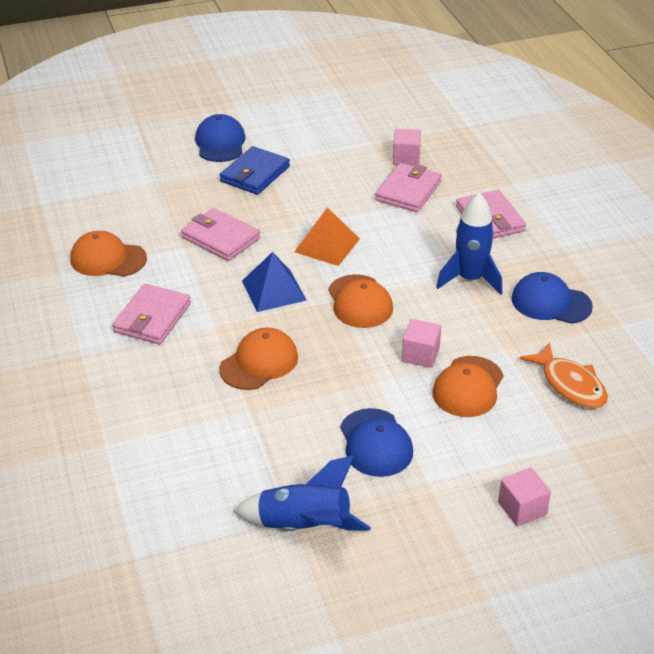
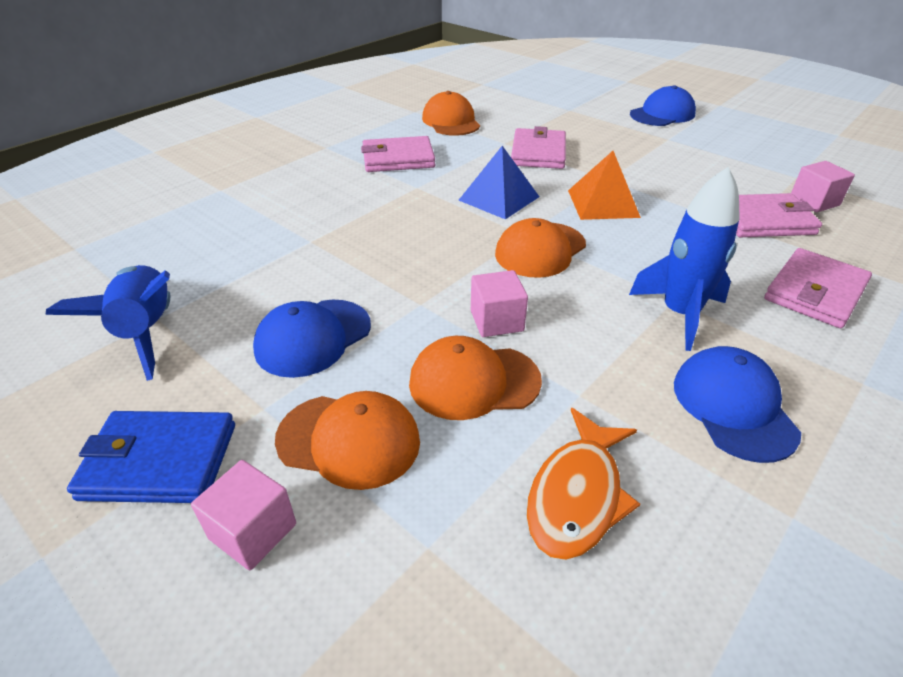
camera: 60 degrees right, 0 degrees up
orange cap [219,328,298,390] -> orange cap moved to [275,391,420,490]
blue wallet [220,146,290,195] -> blue wallet moved to [67,411,235,503]

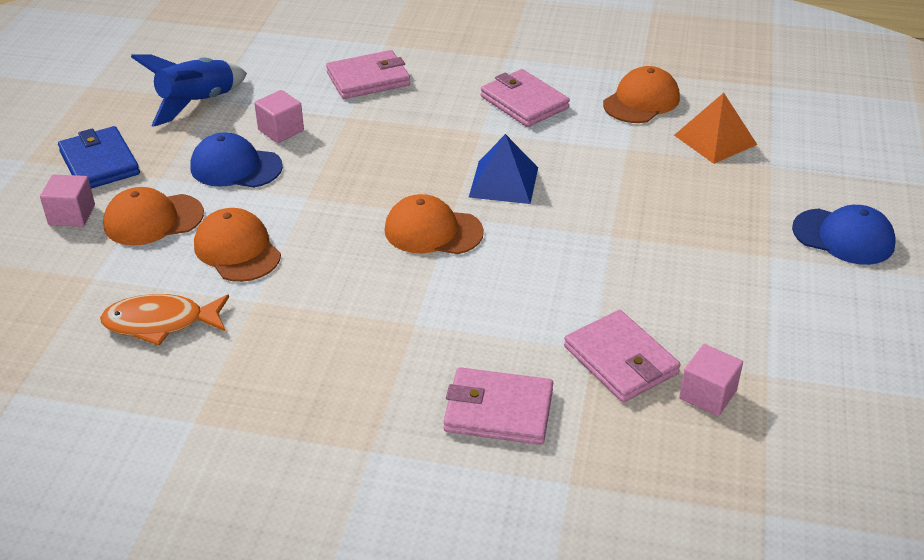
camera: 60 degrees right, 0 degrees up
orange cap [275,391,420,490] -> orange cap turned 90 degrees clockwise [103,187,204,245]
pink cube [471,270,528,337] -> pink cube moved to [254,90,304,143]
pink wallet [511,126,566,169] -> pink wallet moved to [326,50,410,99]
orange pyramid [568,151,641,220] -> orange pyramid moved to [674,93,757,164]
blue rocket [629,167,740,351] -> none
blue cap [674,346,801,463] -> none

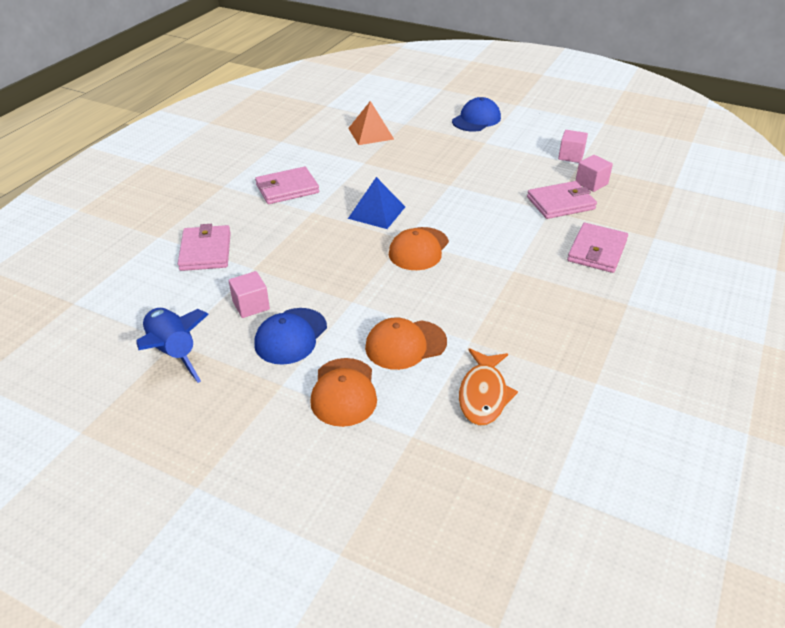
camera: 75 degrees left, 0 degrees up
pink cube [40,174,95,227] -> pink cube moved to [558,130,588,163]
blue wallet [58,126,140,189] -> none
orange cap [603,66,680,123] -> none

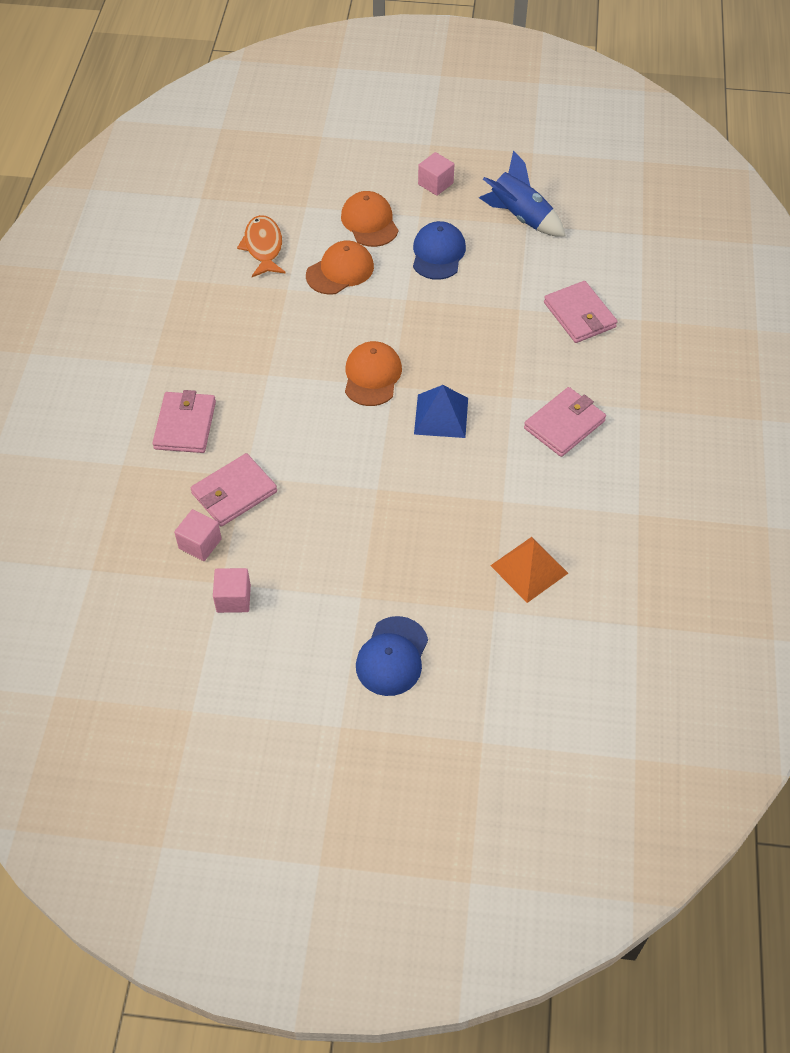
camera: 160 degrees right, 15 degrees up
pink cube [229,271,270,318] -> pink cube moved to [418,152,454,196]

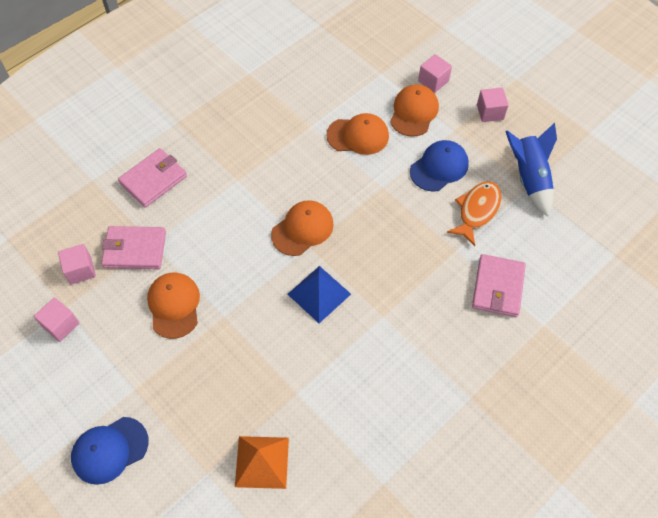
camera: 40 degrees right, 5 degrees up
orange fish [237,215,286,277] -> orange fish moved to [447,181,502,246]
pink wallet [524,387,606,457] -> none
none -> orange cap [147,273,200,339]
none -> pink cube [418,54,452,93]

